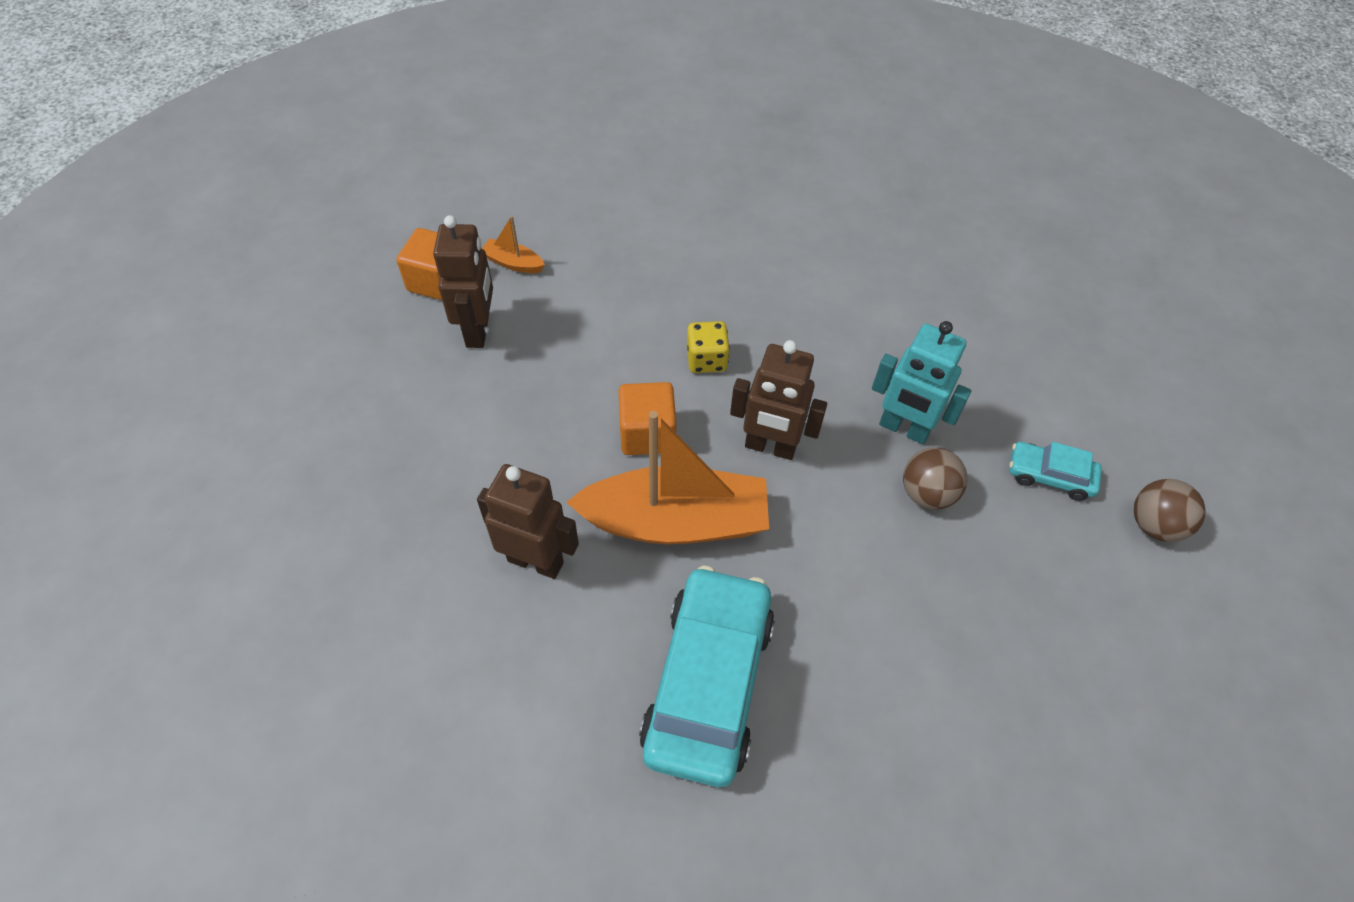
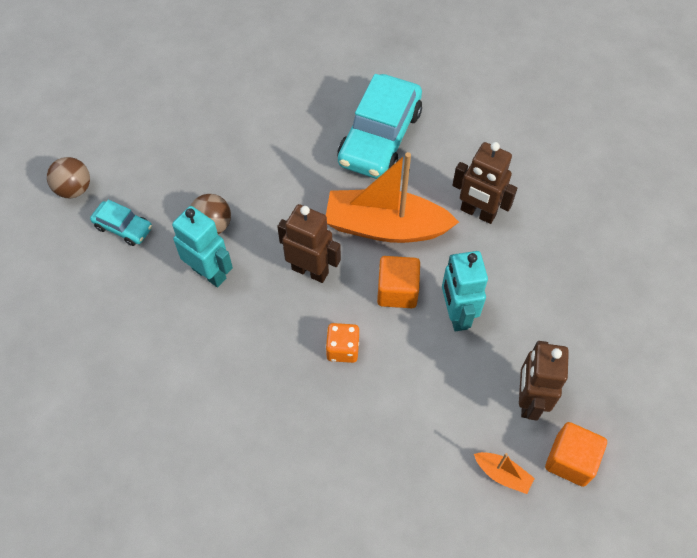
camera: 170 degrees left, 5 degrees up
yellow dice [687,321,730,373] -> orange dice [326,323,359,363]
none -> turquoise robot [442,251,488,332]

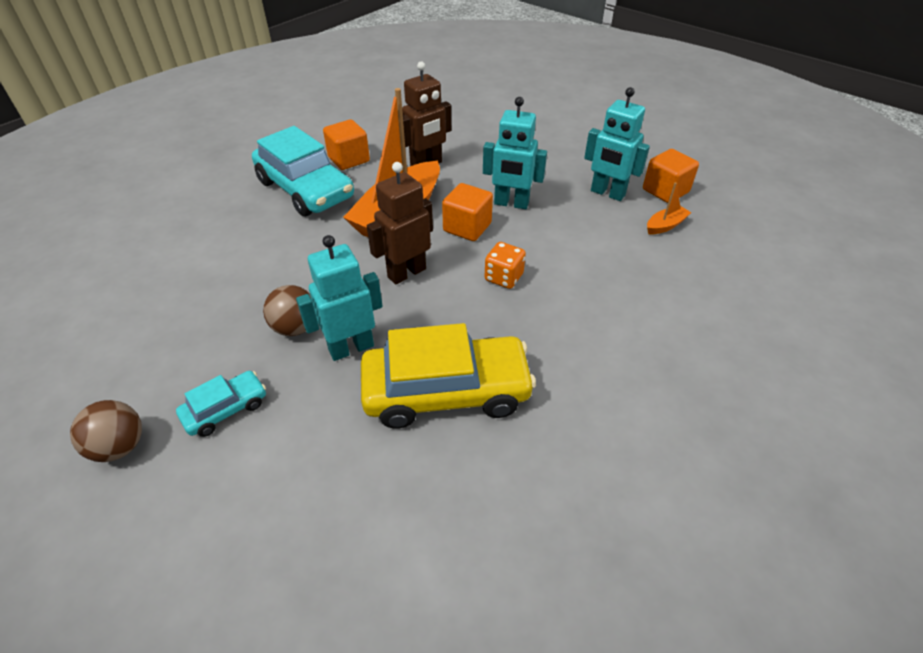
camera: 65 degrees left, 15 degrees down
brown robot [519,341,569,420] -> turquoise robot [584,87,650,201]
none -> orange cube [323,119,370,170]
none -> yellow car [361,323,536,428]

